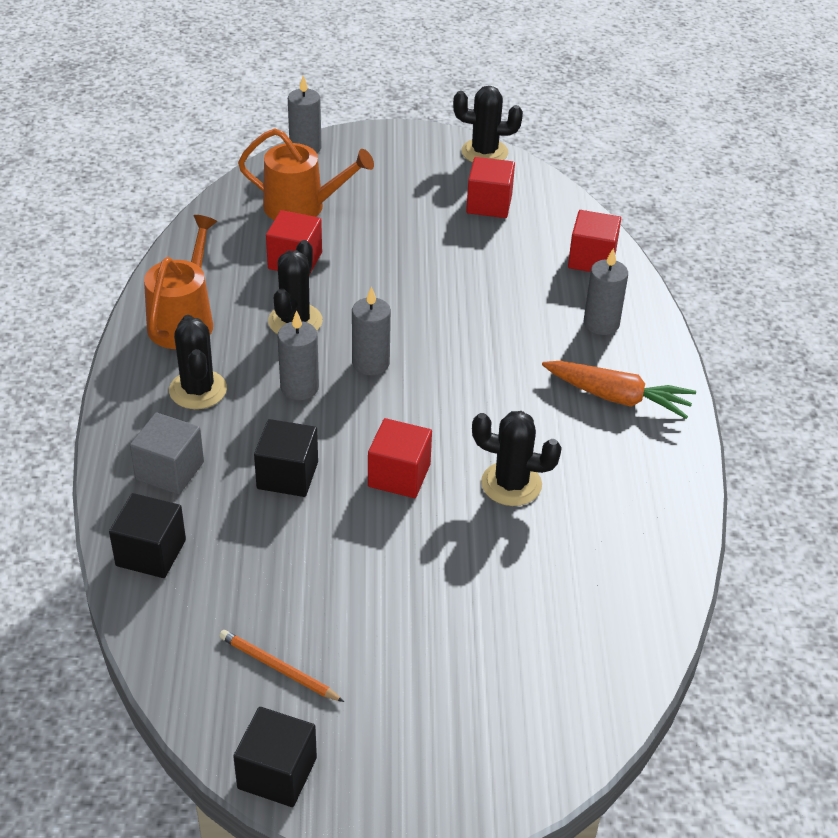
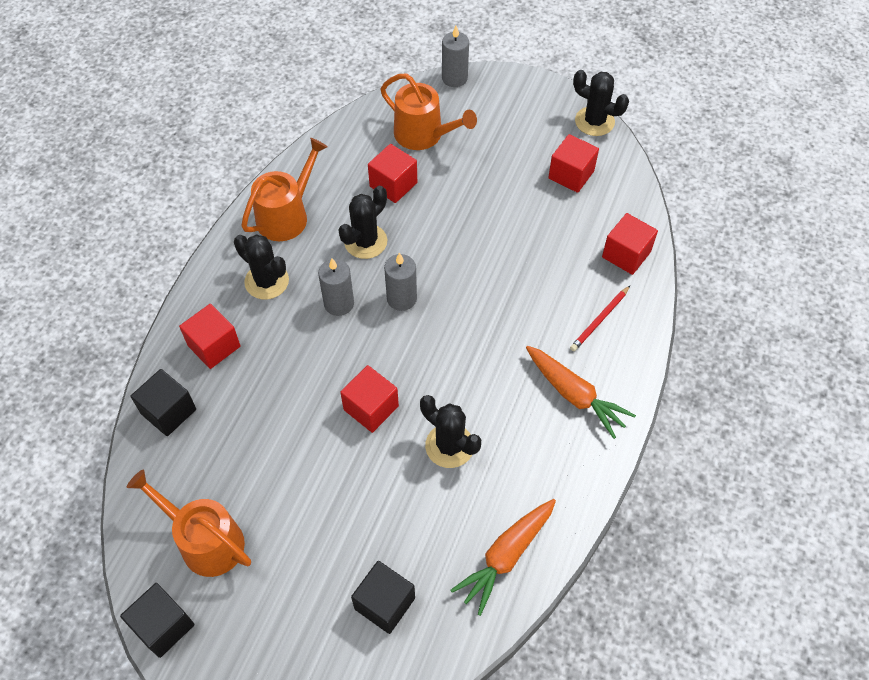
camera: 25 degrees right, 15 degrees up
grey cube [130,412,204,495] -> red cube [179,304,241,369]
black cactus [169,315,227,409] -> black cactus turned 60 degrees counterclockwise [234,234,289,300]
orange pencil [219,630,344,702] -> orange watering can [127,469,251,577]
black cube [254,419,318,497] -> black cube moved to [351,561,415,634]
grey candle [583,248,628,335] -> red pencil [570,286,630,351]
none -> orange carrot [450,499,556,616]

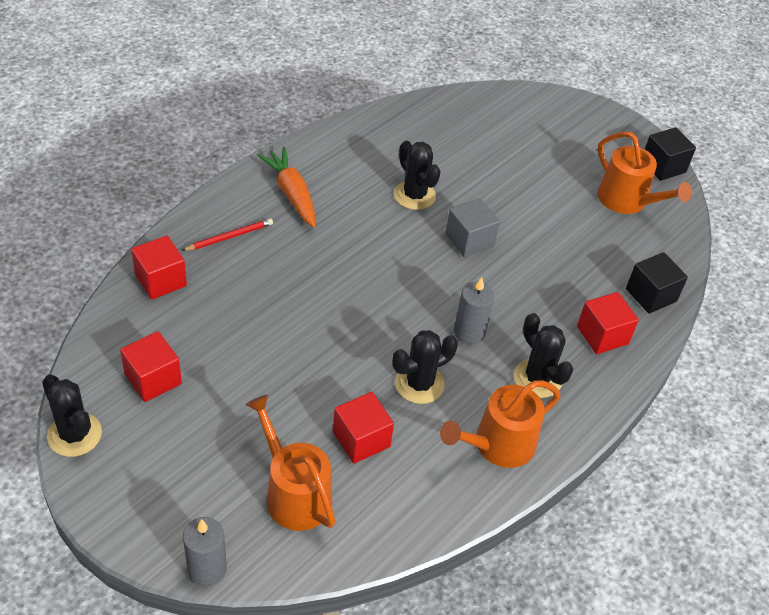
camera: 165 degrees left, 10 degrees down
red cube [340,365,399,433] -> grey cube [445,198,500,257]
black cube [351,561,415,634] -> none
grey candle [384,253,417,311] -> none
orange carrot [450,499,556,616] -> none

